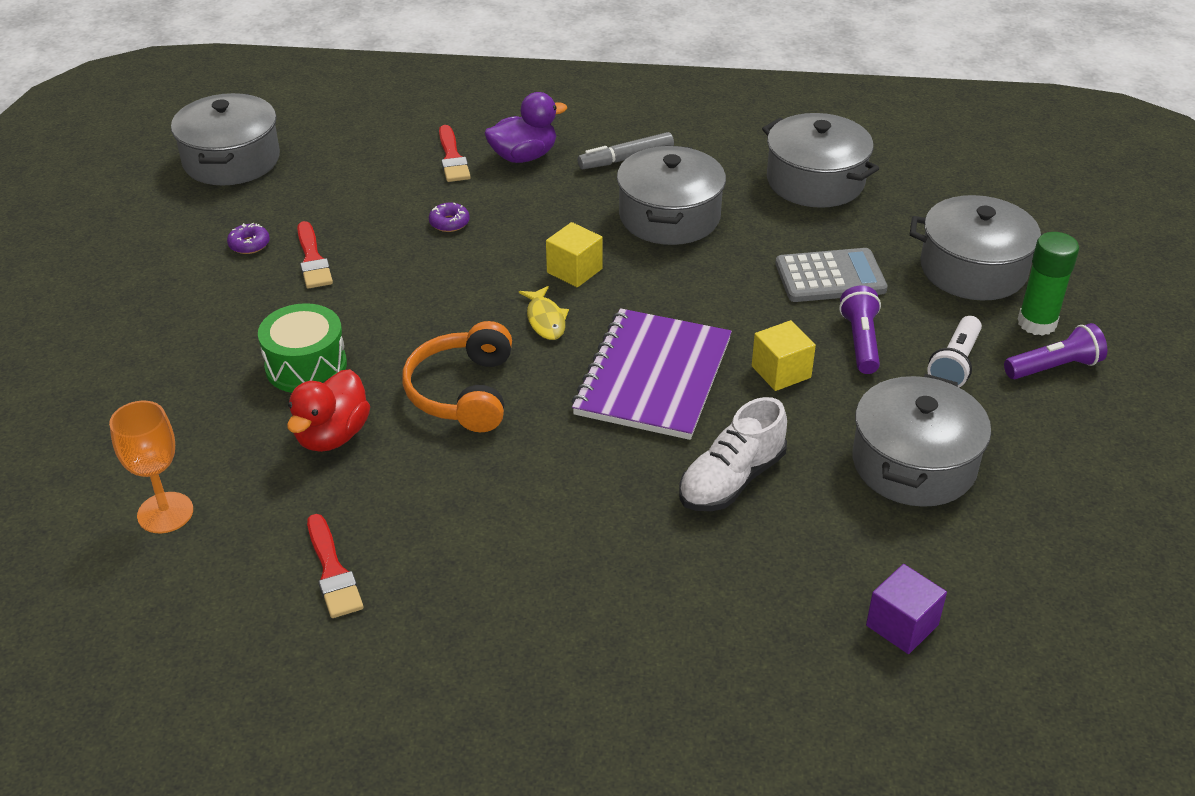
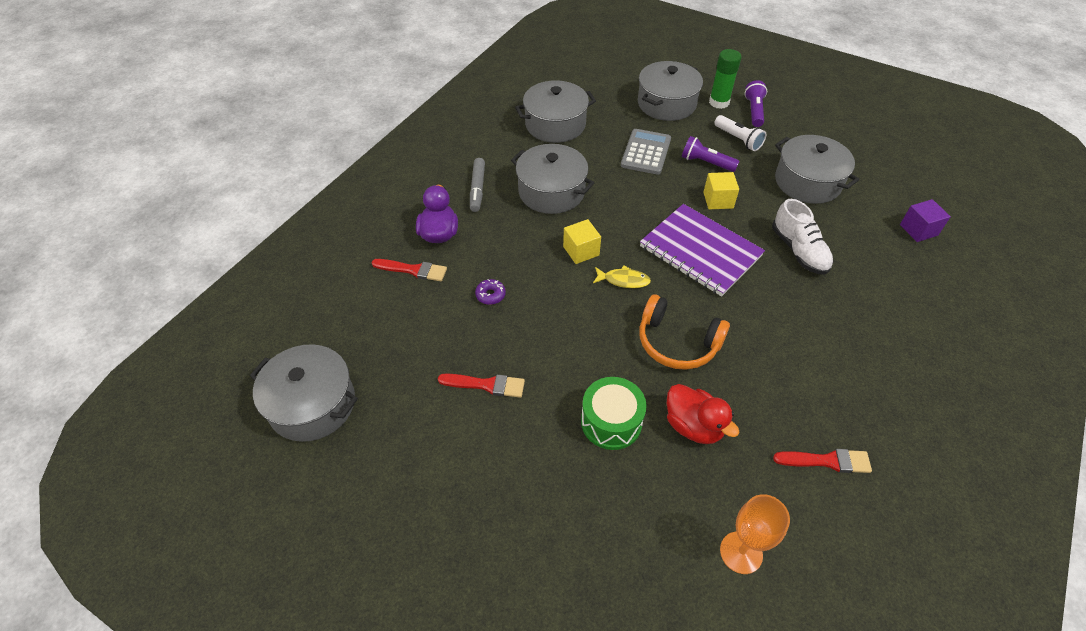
camera: 65 degrees left, 10 degrees up
purple donut [227,223,270,254] -> none

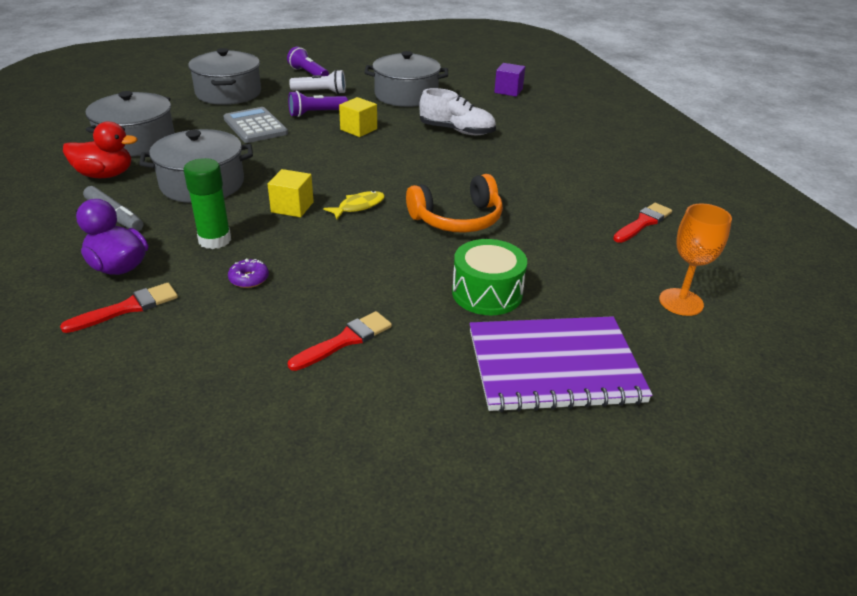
camera: 50 degrees left, 15 degrees down
grey pot [250,344,358,442] -> none
purple notebook [640,204,765,297] -> purple notebook moved to [470,316,653,412]
red duck [667,384,739,444] -> red duck moved to [63,121,138,178]
green glue stick [709,49,742,109] -> green glue stick moved to [183,158,231,249]

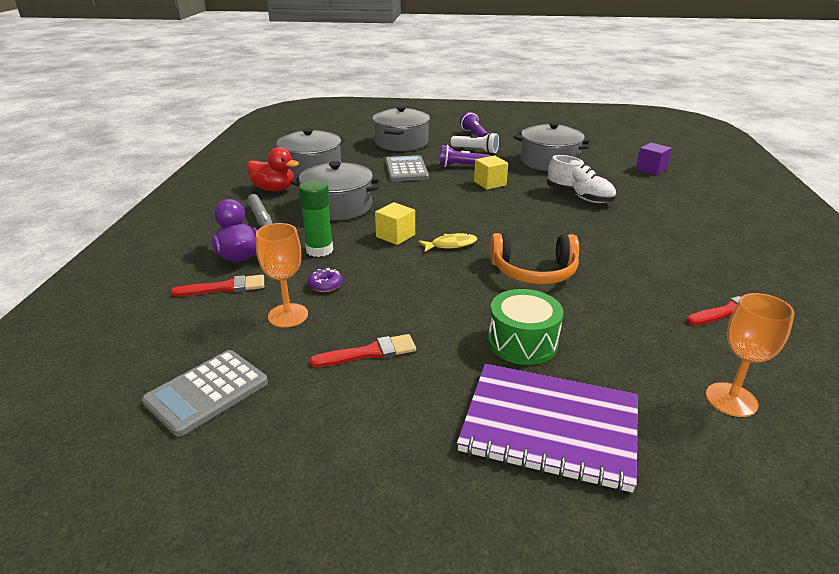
camera: 25 degrees right, 5 degrees down
none -> grey calculator [142,350,268,437]
none -> orange goblet [256,223,308,327]

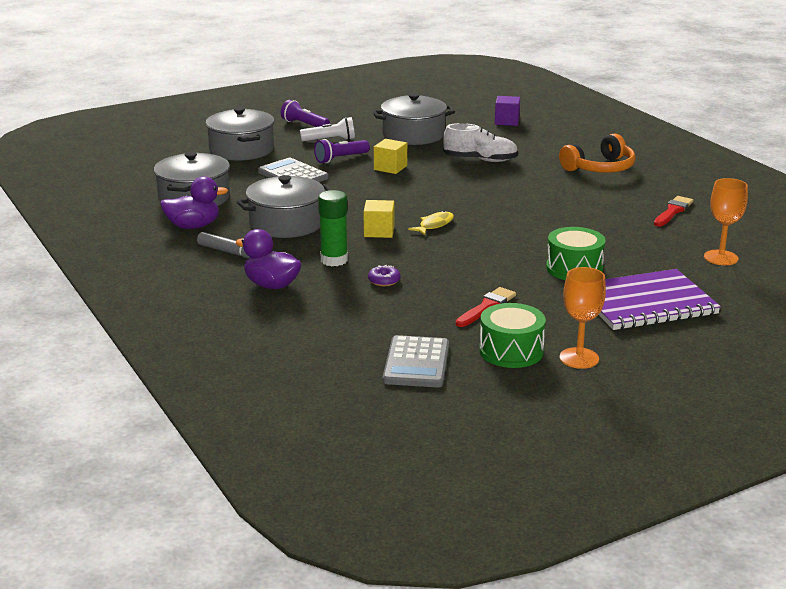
camera: 35 degrees left, 5 degrees down
red brush [171,275,264,296] -> none
red duck [247,147,299,191] -> purple duck [160,176,228,229]
orange goblet [256,223,308,327] -> orange goblet moved to [560,267,606,369]
orange headphones [490,233,579,284] -> orange headphones moved to [559,133,635,173]
none -> green drum [479,303,546,368]

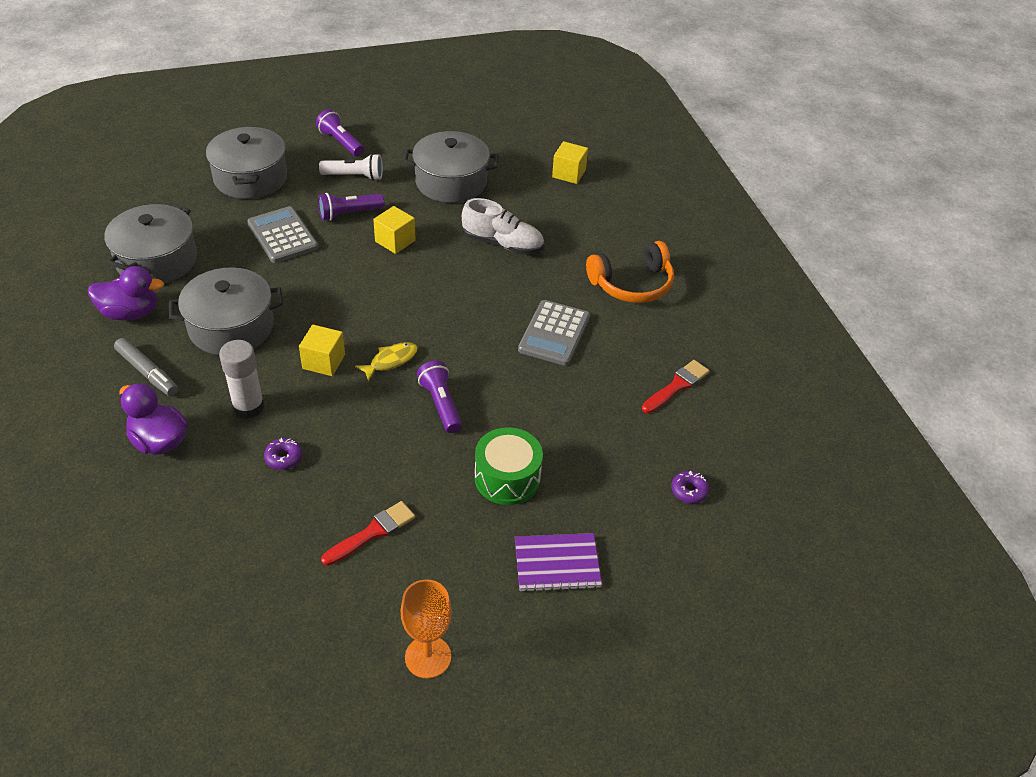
camera: 10 degrees right, 20 degrees up
green glue stick [318,190,348,266] -> white glue stick [219,340,265,419]
grey calculator [383,335,449,387] -> grey calculator moved to [518,300,590,366]
green drum [479,303,546,368] -> none
purple cube [495,96,520,126] -> yellow cube [552,141,588,184]
purple notebook [599,269,721,330] -> purple notebook [515,533,602,592], size x0.59
orange goblet [704,178,748,265] -> purple donut [671,471,709,504]
none -> purple flashlight [417,360,462,433]

